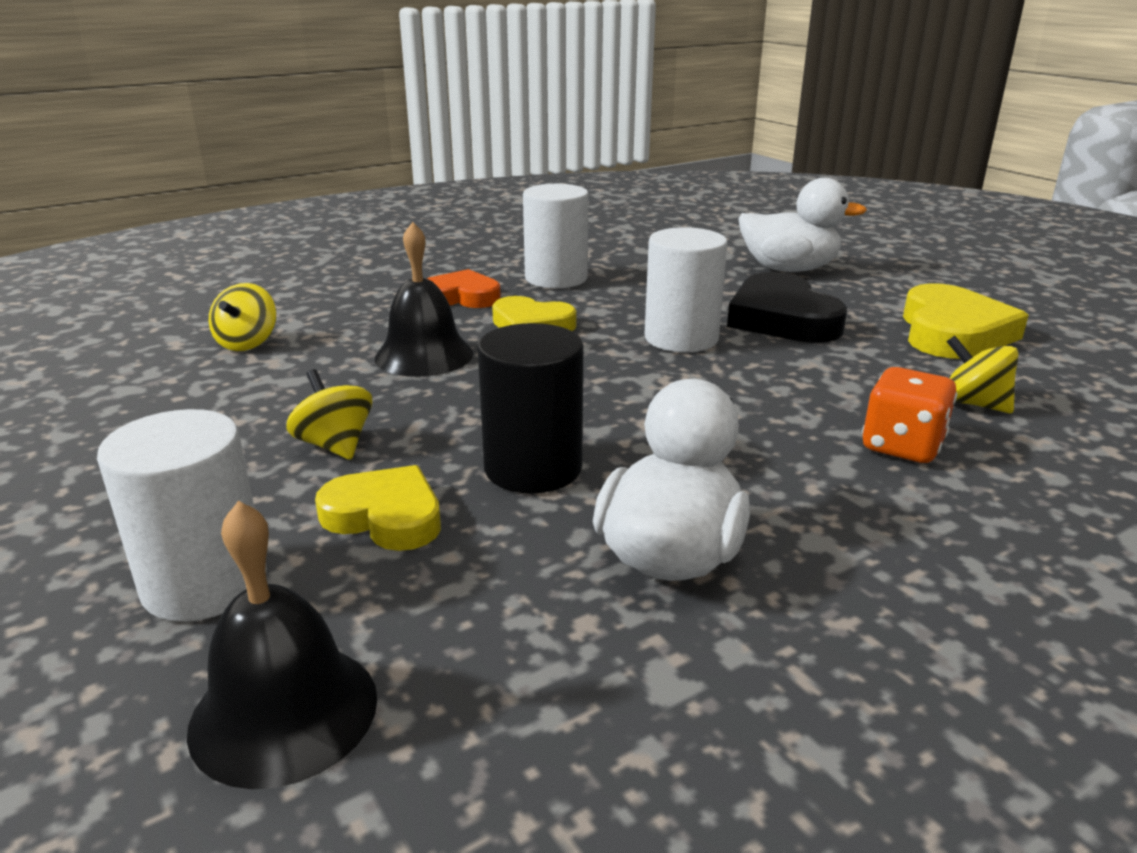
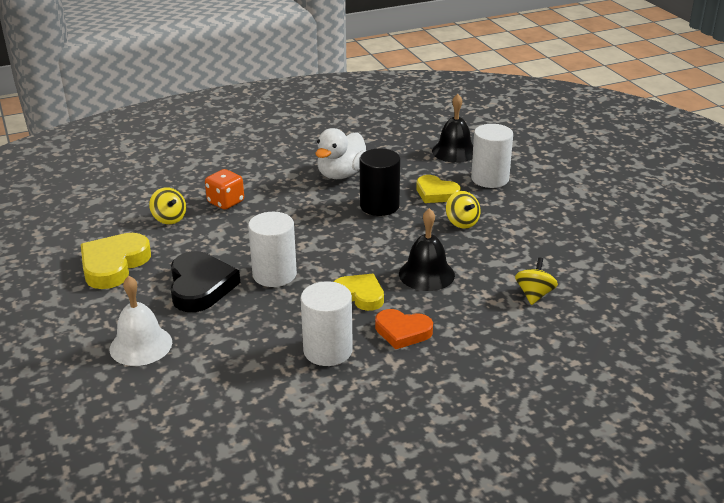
camera: 170 degrees left, 5 degrees up
white duck [738,178,867,272] -> white bell [110,276,172,366]

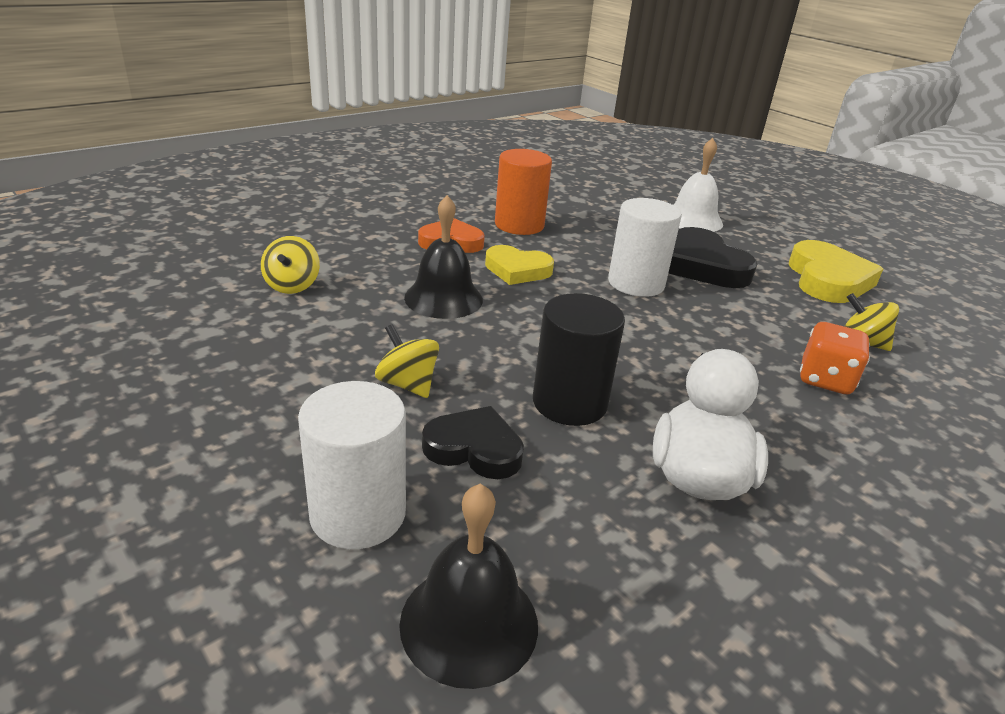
camera: 160 degrees right, 0 degrees up
white cylinder [301,281,353,366] -> orange cylinder [495,149,552,235]
yellow heart [416,175,461,203] -> black heart [422,406,524,479]

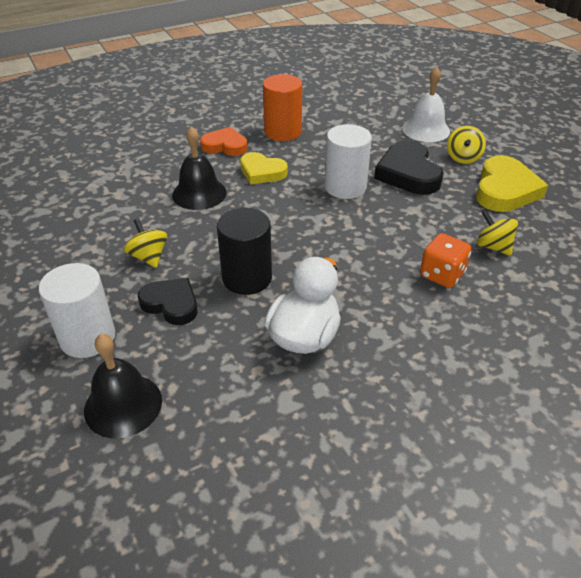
camera: 15 degrees right, 10 degrees up
yellow spinning top [261,236,320,294] -> yellow spinning top moved to [447,126,486,164]

